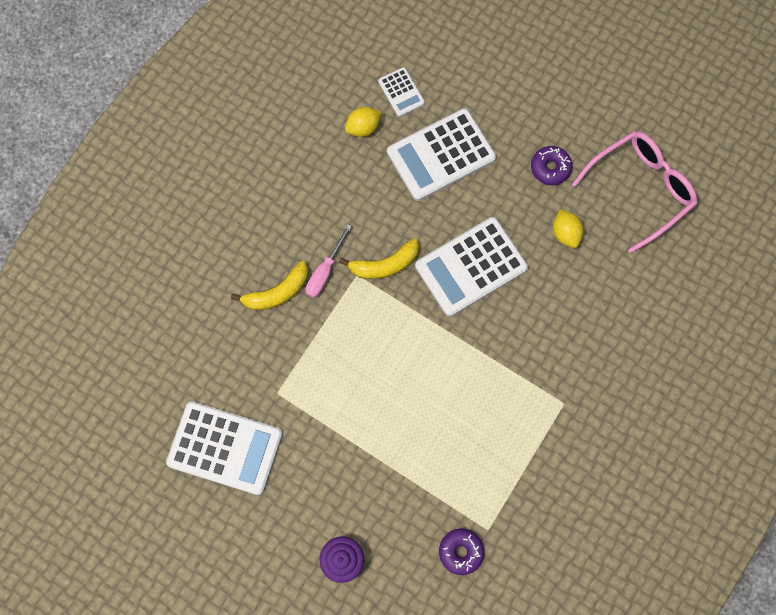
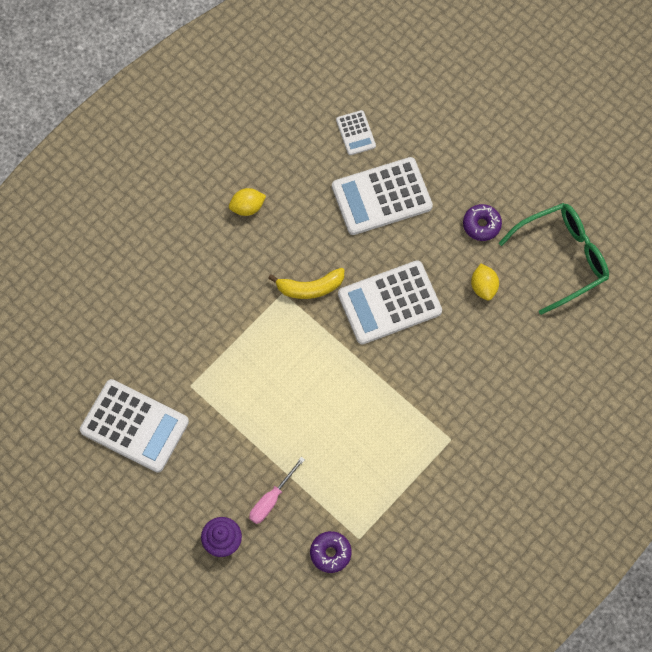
camera: 10 degrees right, 5 degrees down
yellow banana [231,261,308,310] -> none
pink screwdriver [306,224,352,298] -> pink screwdriver moved to [249,457,305,524]
yellow lemon [345,107,382,137] -> yellow lemon moved to [229,188,266,216]
pink glasses [572,131,697,253] -> green glasses [499,203,609,315]

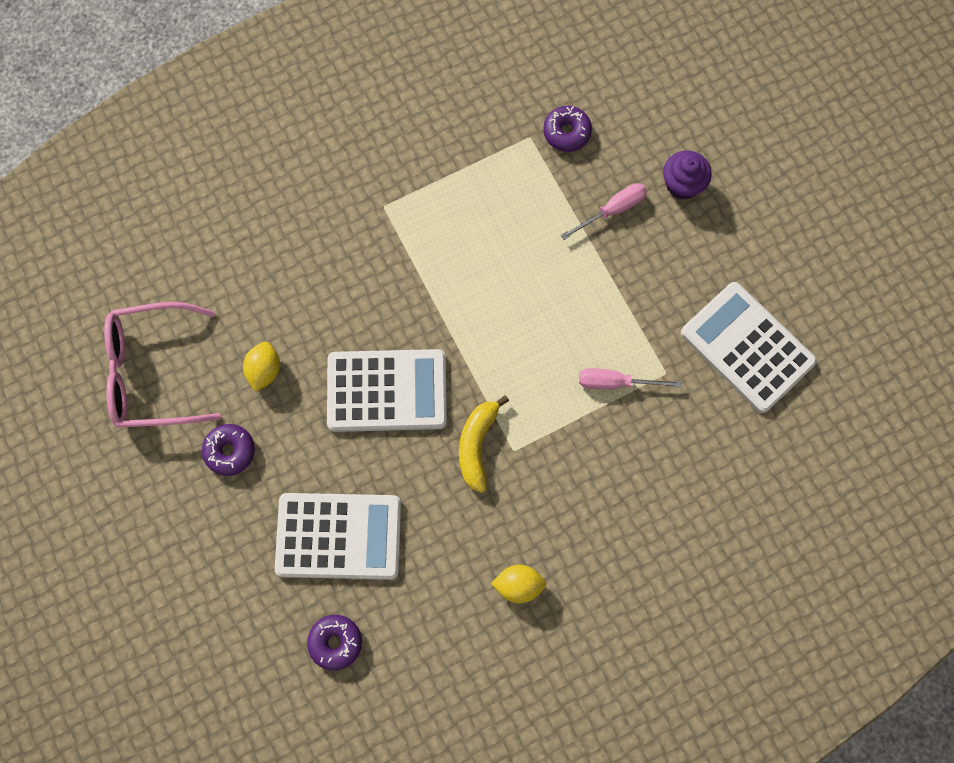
camera: 160 degrees left, 5 degrees up
yellow banana [268,268,344,299] -> yellow banana turned 90 degrees counterclockwise [459,395,509,493]
white calculator [336,110,376,155] -> purple donut [307,615,362,670]
green glasses [499,203,609,315] -> pink glasses [104,302,221,428]
none -> pink screwdriver [579,368,682,389]

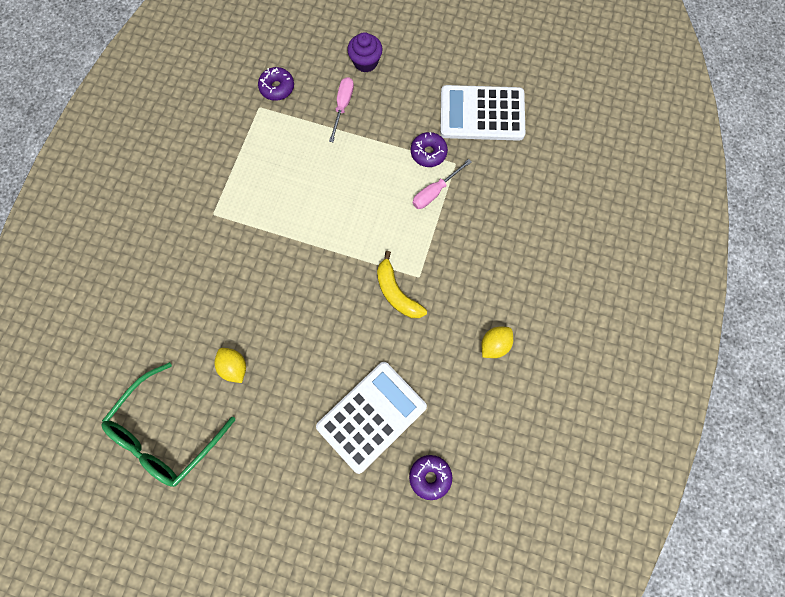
camera: 45 degrees left, 0 degrees up
pink glasses [104,302,221,428] -> green glasses [102,362,235,487]
purple donut [202,424,255,476] -> purple donut moved to [411,132,448,167]
white calculator [327,349,447,432] -> none

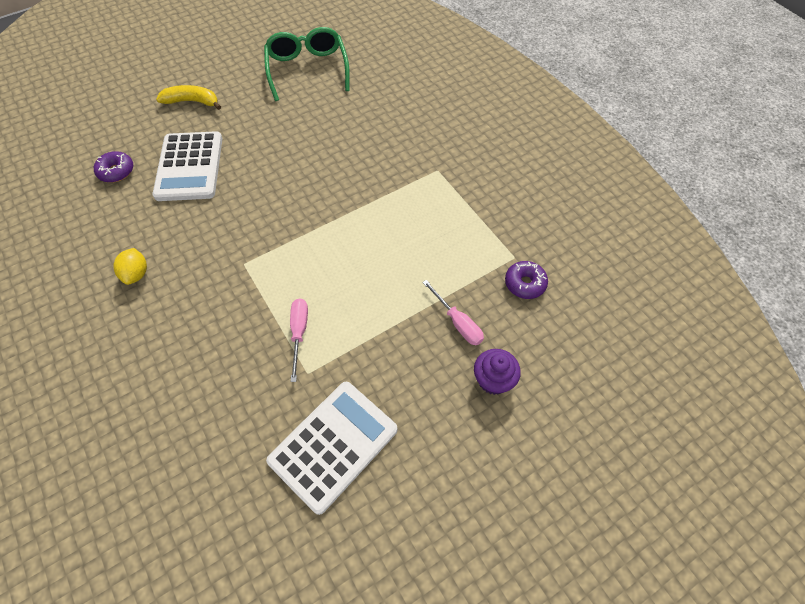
camera: 130 degrees right, 15 degrees down
yellow lemon [214,348,246,383] -> none
yellow banana [377,251,427,318] -> yellow banana moved to [156,85,221,110]
purple donut [411,132,448,167] -> none

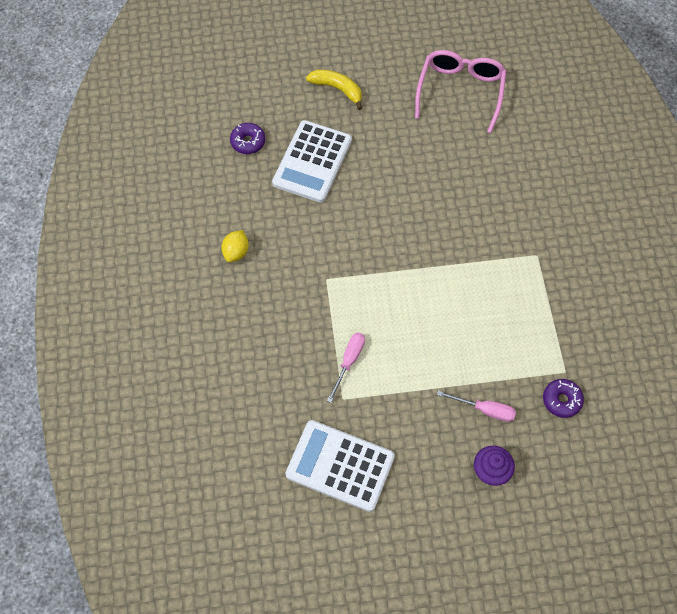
camera: 25 degrees right, 5 degrees up
green glasses [264,27,350,101] -> pink glasses [415,50,507,133]
white calculator [266,382,397,515] -> white calculator turned 135 degrees counterclockwise [286,420,395,512]
pink screwdriver [422,280,484,345] -> pink screwdriver turned 60 degrees counterclockwise [437,391,516,422]

